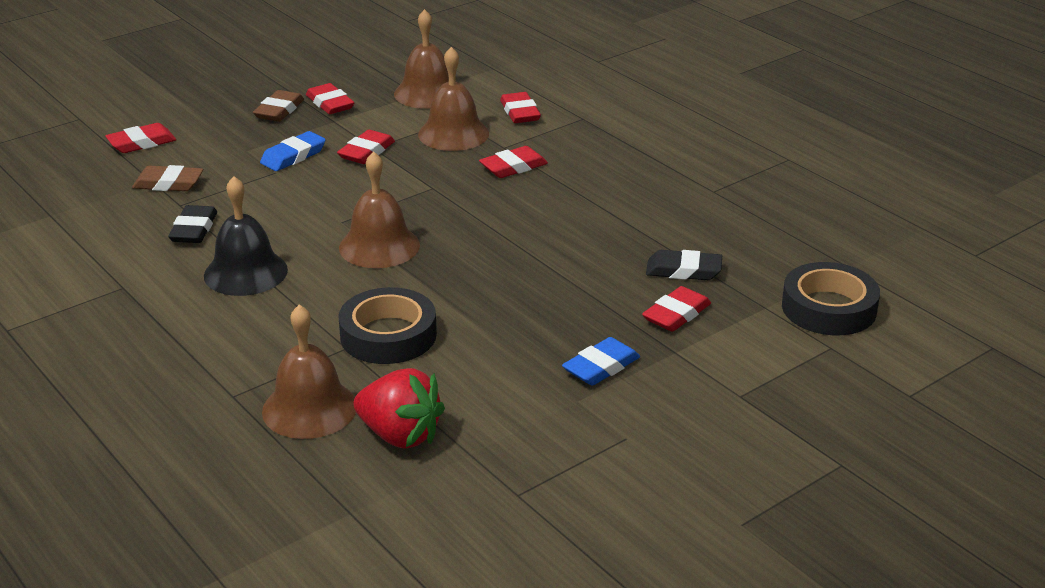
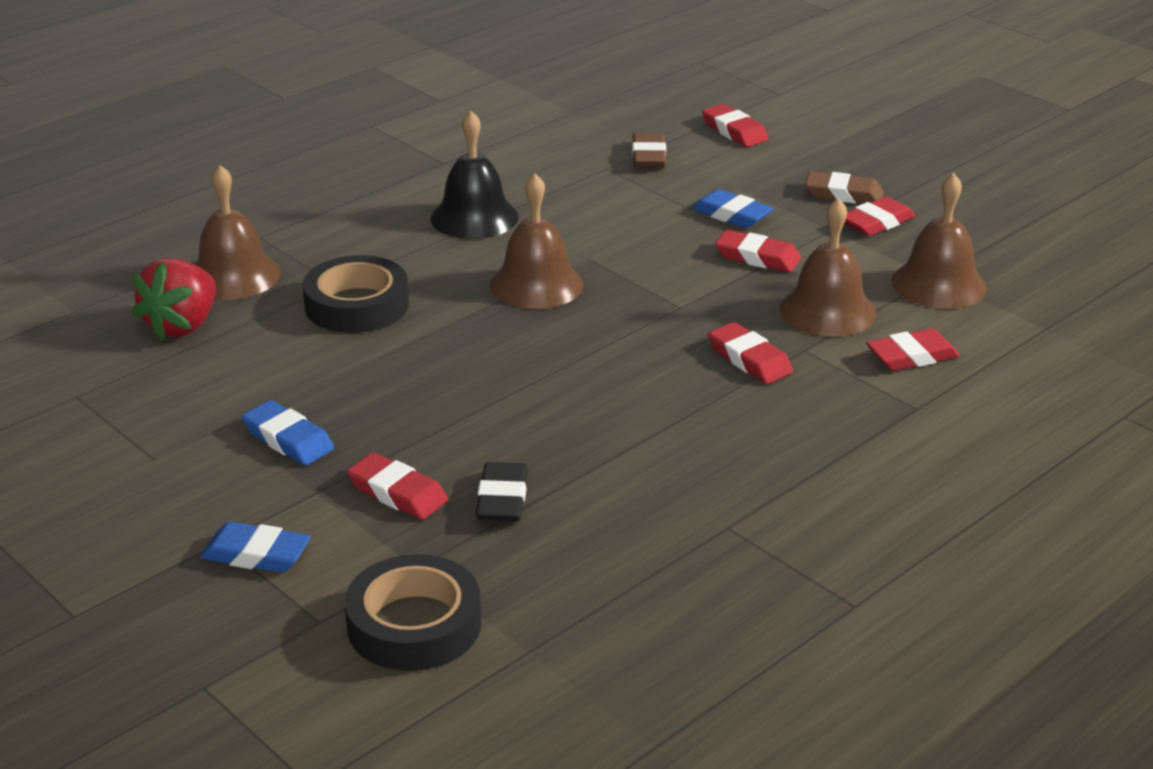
camera: 85 degrees right, 0 degrees up
black eraser [168,205,217,243] -> none
none -> blue eraser [200,522,311,573]

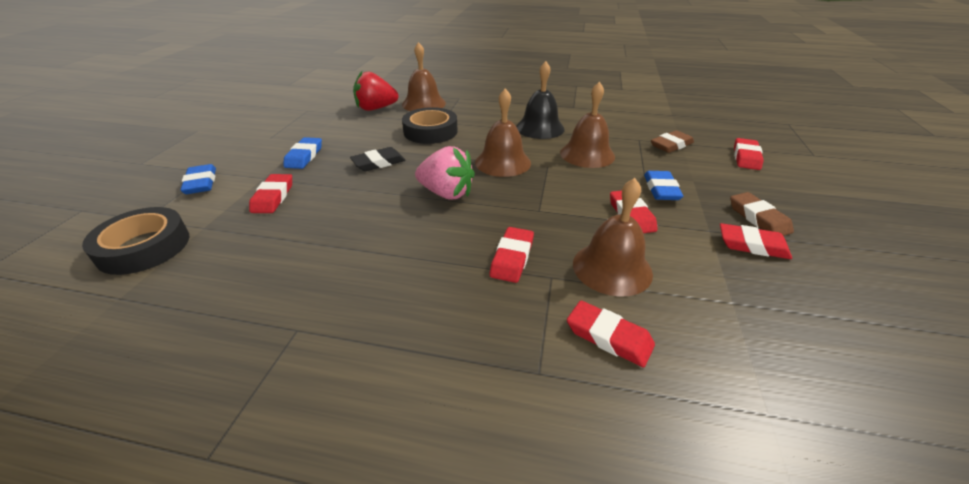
camera: 55 degrees right, 5 degrees up
black eraser [476,462,528,521] -> black eraser moved to [350,147,406,171]
brown bell [892,173,987,309] -> brown bell moved to [560,82,615,168]
none -> pink strawberry [415,146,475,199]

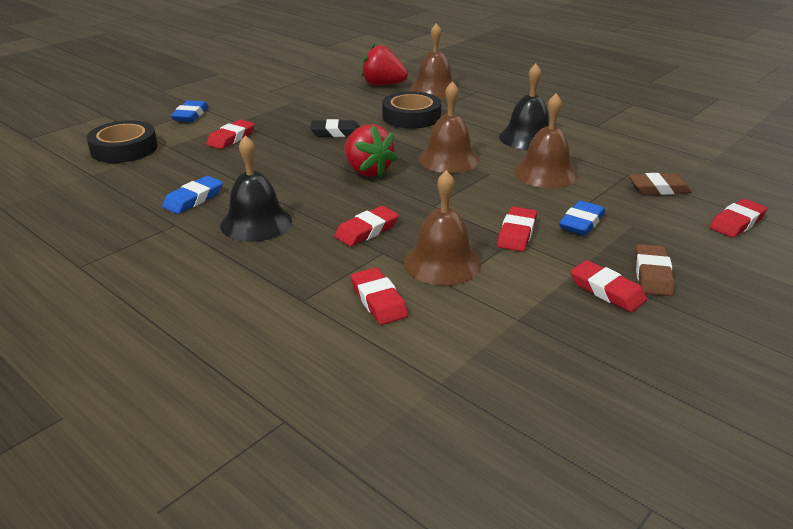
camera: 30 degrees right, 5 degrees down
blue eraser [283,137,322,169] -> blue eraser moved to [162,176,223,214]
pink strawberry [415,146,475,199] -> red strawberry [344,124,398,177]
none -> black bell [220,135,292,242]

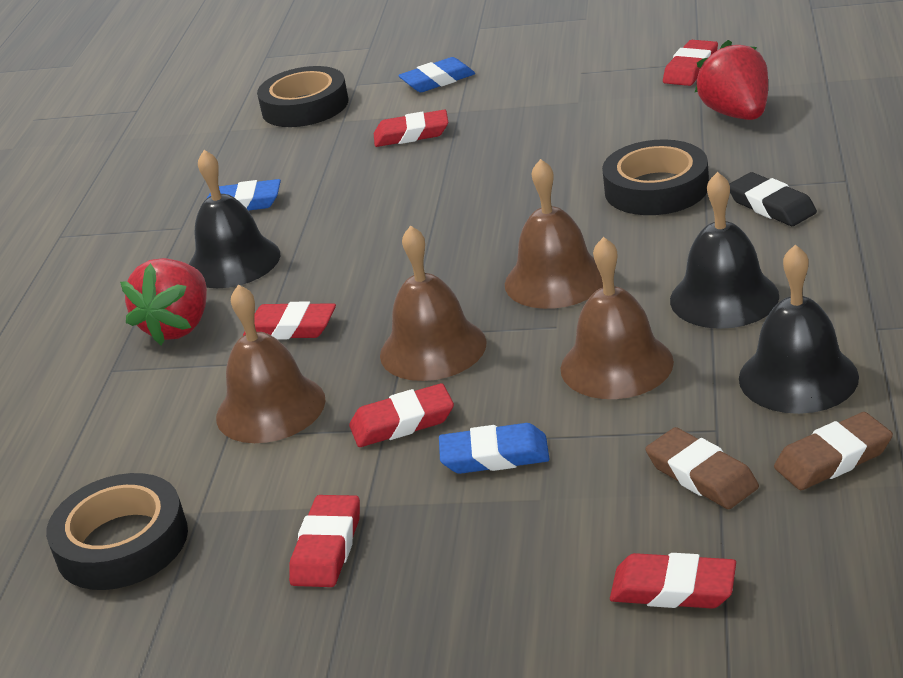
camera: 60 degrees right, 0 degrees up
black eraser [310,119,361,137] -> black eraser moved to [729,172,817,226]
red strawberry [344,124,398,177] -> red strawberry moved to [120,258,207,345]
red eraser [351,268,408,325] -> red eraser moved to [663,40,718,86]
brown bell [410,23,459,99] -> brown bell moved to [380,225,487,381]
brown eraser [635,244,674,296] -> brown eraser moved to [774,412,893,490]
none -> black tape [46,473,188,590]
none -> black bell [739,244,859,414]

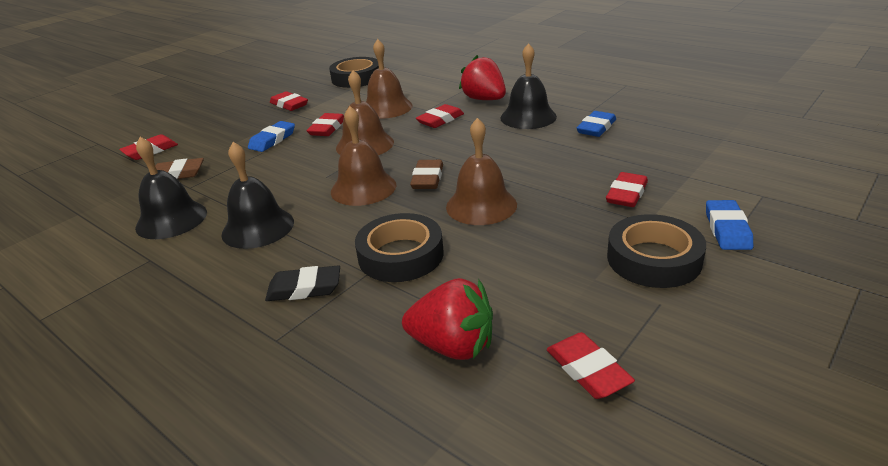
camera: 120 degrees right, 0 degrees up
black tape [257,66,348,127] -> black tape moved to [607,214,706,288]
brown bell [561,237,674,399] -> brown bell moved to [446,118,517,225]
brown eraser [774,412,893,490] -> brown eraser moved to [410,160,443,189]

